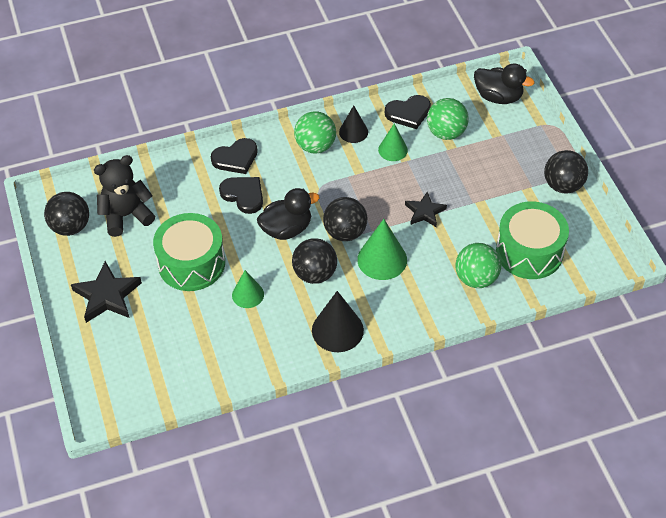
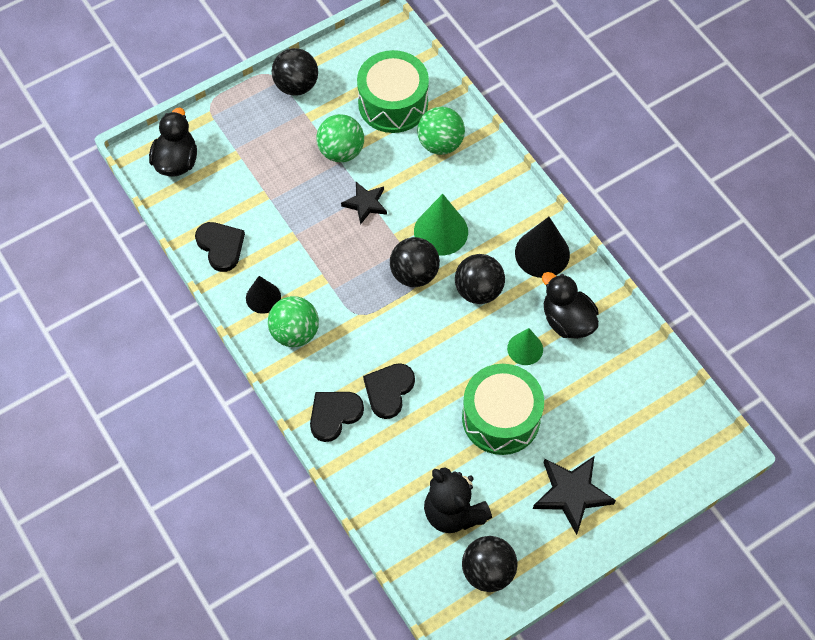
camera: 105 degrees left, 10 degrees up
black heart [211,138,258,174] -> black heart turned 90 degrees counterclockwise [310,392,364,442]
black duck [257,188,319,240] -> black duck moved to [542,272,599,339]
green cone [378,124,408,161] -> none
green ball [427,98,469,140] -> green ball moved to [316,114,364,163]

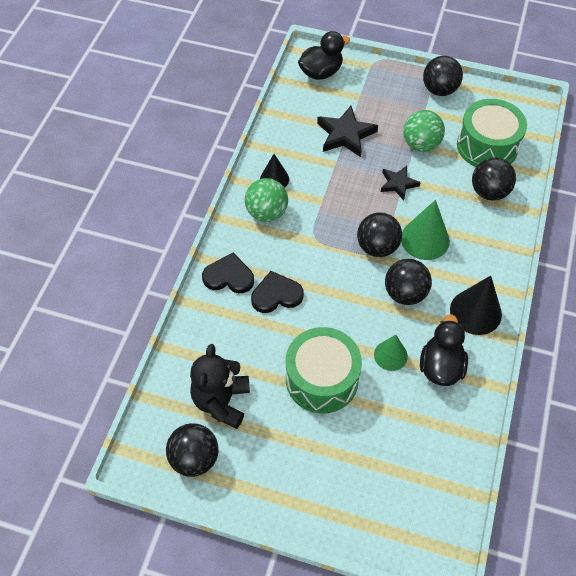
camera: 50 degrees right, 5 degrees down
black heart [195,222,245,272] -> none
green ball [417,107,465,155] -> black ball [472,157,516,201]
black star [533,456,616,535] -> black star moved to [317,106,378,157]

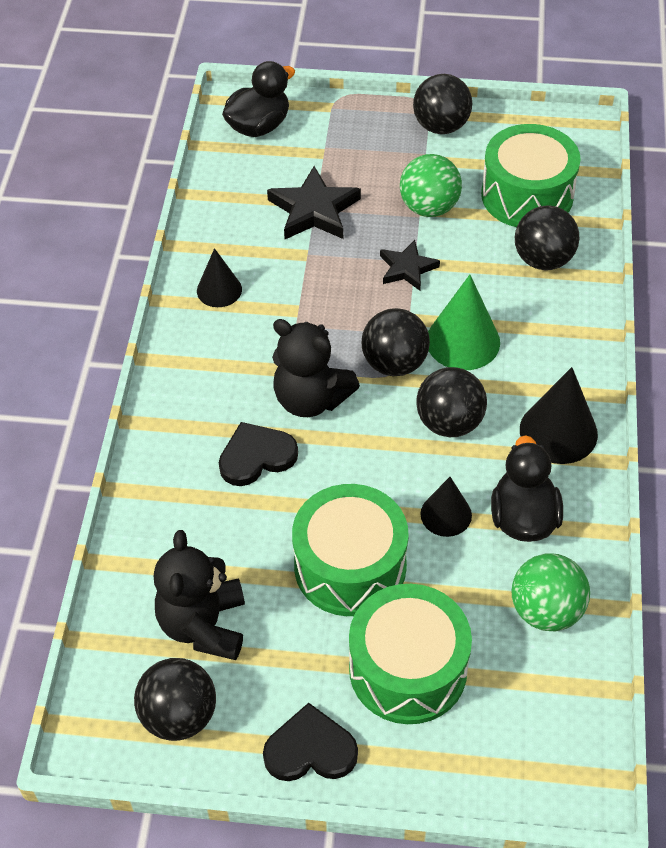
camera: 10 degrees left, 5 degrees down
black heart [202,253,254,293] -> black heart moved to [263,703,358,781]
green ball [245,178,288,222] -> green ball moved to [512,553,590,631]
green cone [374,335,408,371] -> black cone [420,477,472,537]
none -> black teddy bear [272,319,360,417]
none -> green drum [349,584,472,724]

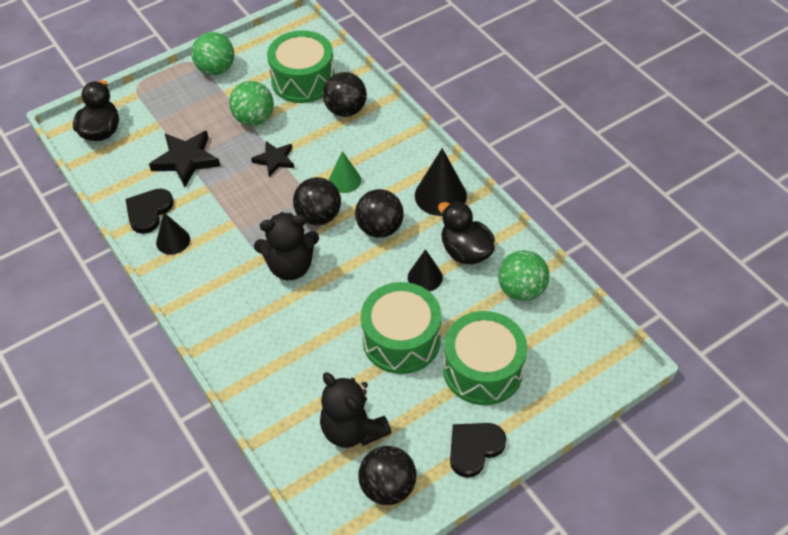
camera: 40 degrees left, 0 degrees up
black heart [219,422,298,486] -> black heart moved to [126,189,174,234]
black ball [413,74,472,134] -> green ball [191,32,234,75]
green cone [428,275,500,370] -> green cone [329,151,361,193], size x0.63

